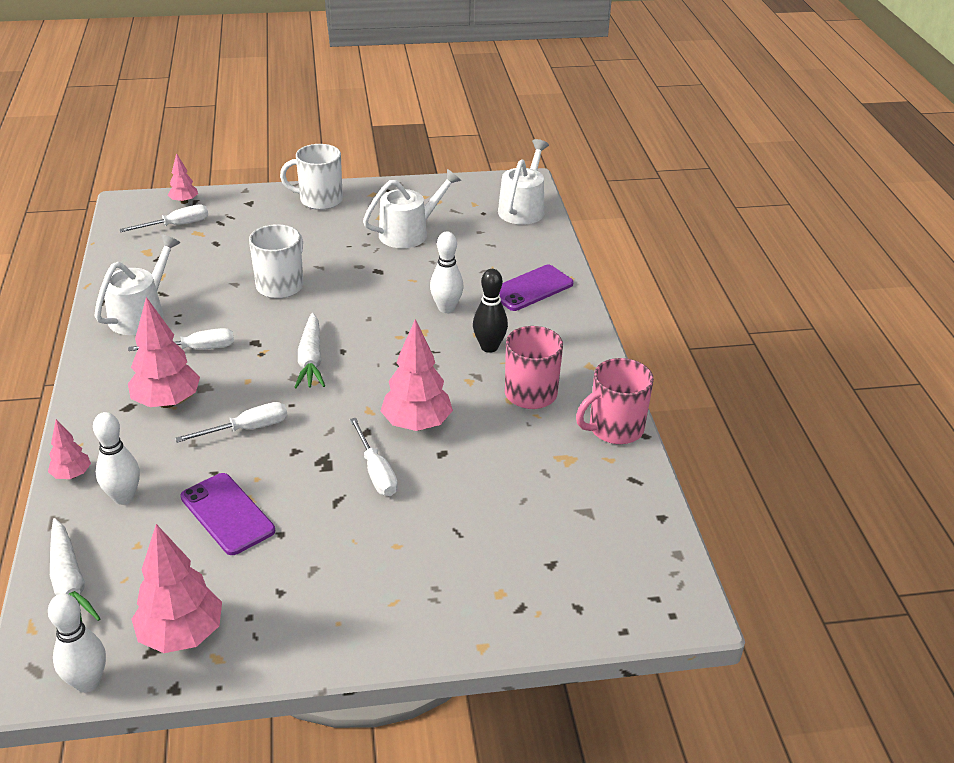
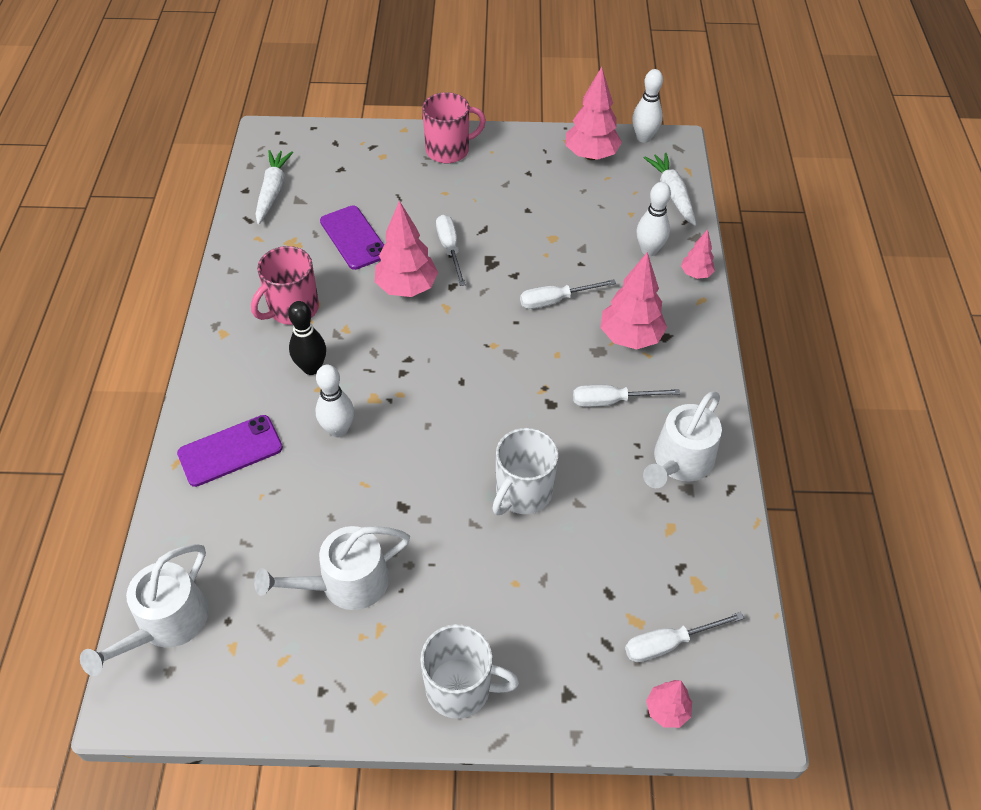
camera: 170 degrees left, 15 degrees up
purple phone [180,473,275,555] -> purple phone moved to [320,205,384,270]
white carrot [294,313,325,388] -> white carrot moved to [255,150,293,224]
pink mug [576,358,654,444] -> pink mug moved to [422,92,486,163]

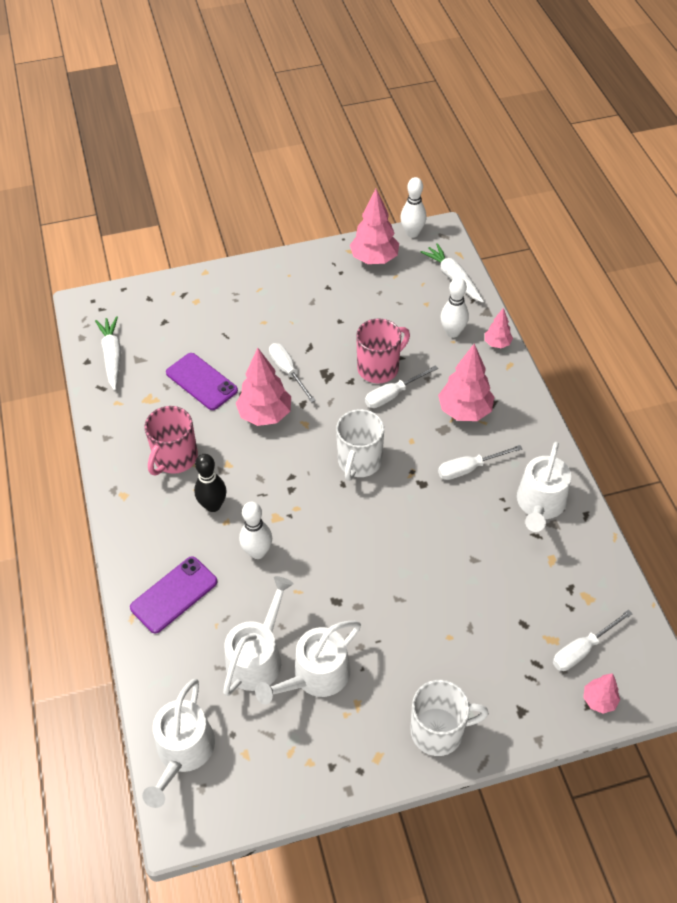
camera: 15 degrees left, 0 degrees up
pink mug [422,92,486,163] -> pink mug moved to [356,318,410,383]
white mug [492,428,558,515] -> white mug moved to [336,409,384,481]
none -> white watering can [223,576,294,696]

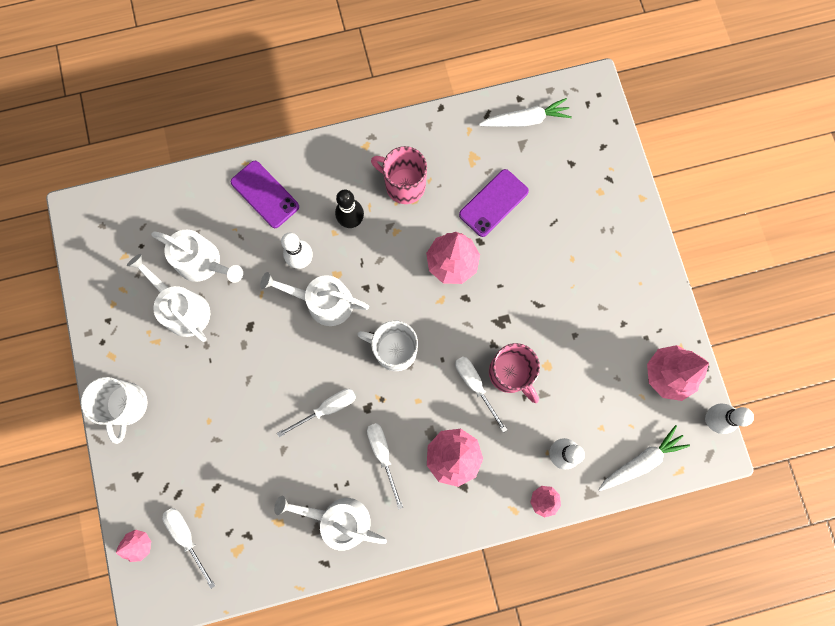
camera: 90 degrees right, 25 degrees up
white watering can [142,679,215,808] -> white watering can moved to [260,272,369,326]
white screwdriver [269,343,316,403] -> white screwdriver moved to [277,389,356,437]

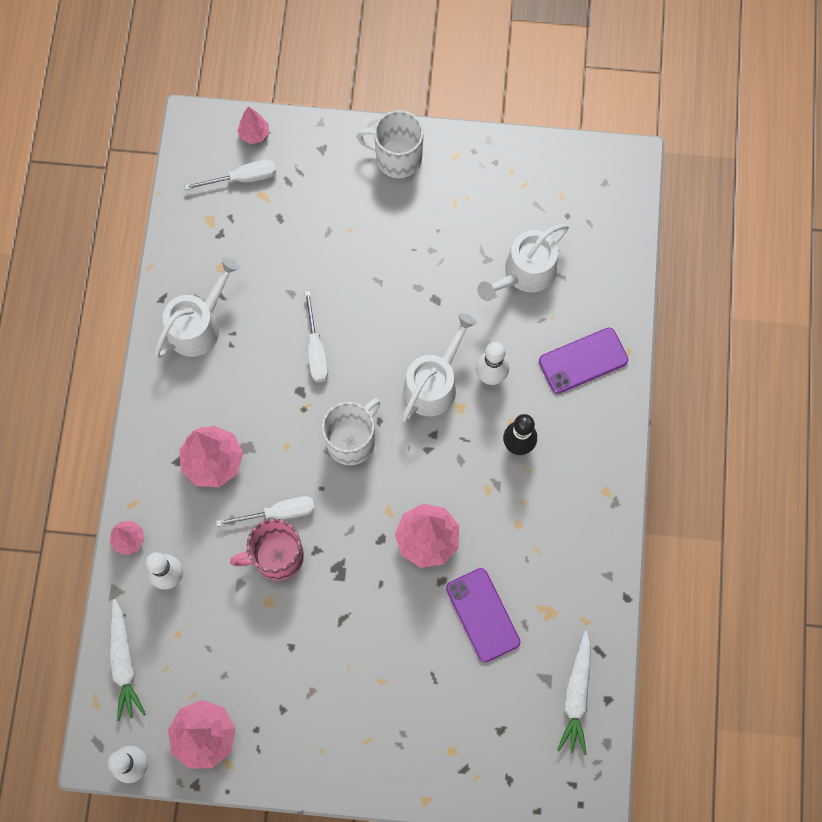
camera: 110 degrees right, 5 degrees down
white watering can [127,254,211,342] -> none
white screwdriver [367,423,403,509] -> none
pink mug [371,146,427,204] -> none

